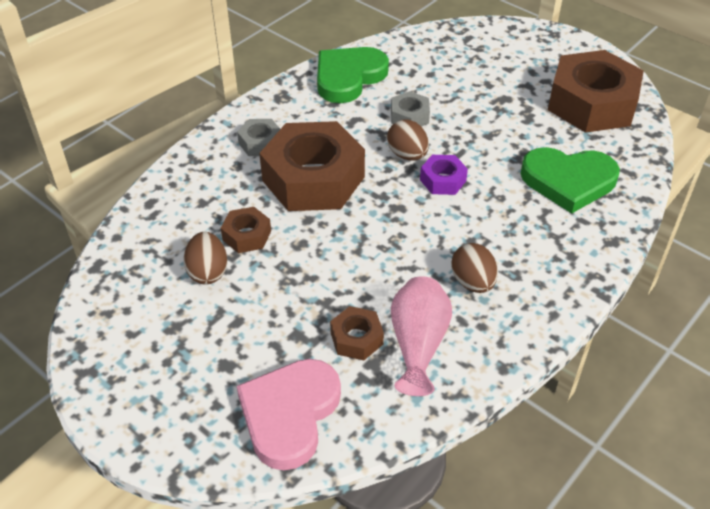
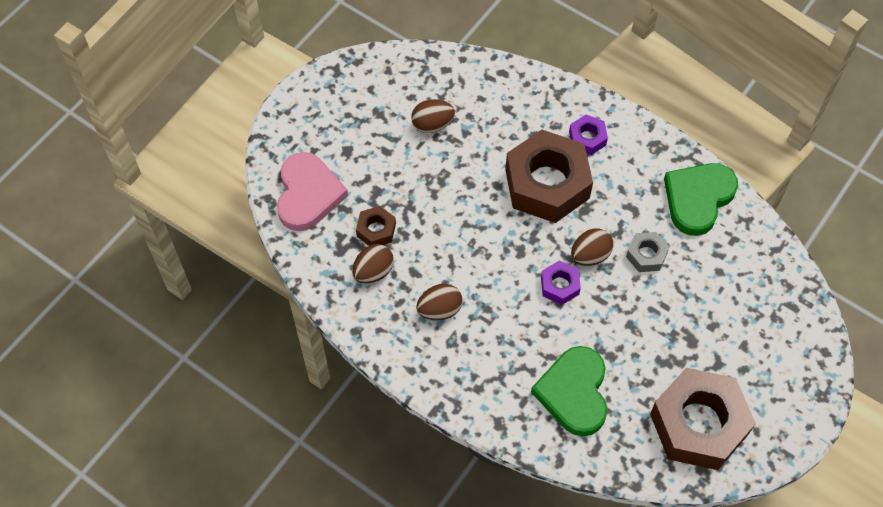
camera: 85 degrees right, 15 degrees up
brown nut [221,207,271,253] -> none
grey nut [237,119,280,156] -> purple nut [569,115,608,156]
pink heart [237,359,341,470] -> pink heart turned 75 degrees clockwise [277,152,348,231]
green heart [317,47,389,103] -> green heart turned 90 degrees counterclockwise [664,163,738,236]
pink vase [391,276,452,396] -> brown egg [352,244,394,283]

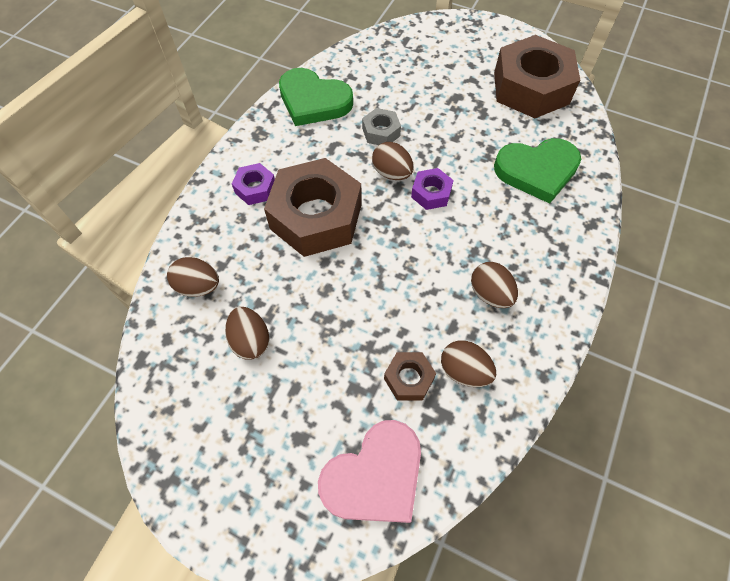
camera: 100 degrees left, 0 degrees up
pink heart [277,152,348,231] -> pink heart turned 150 degrees clockwise [318,420,421,523]
none -> brown egg [167,257,219,297]

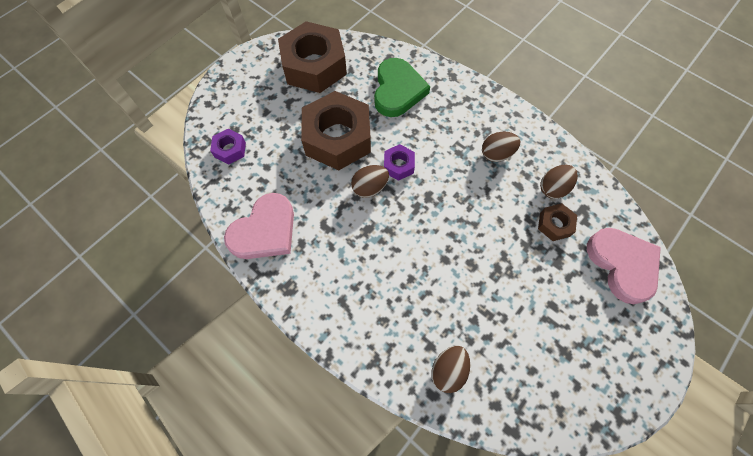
camera: 75 degrees left, 5 degrees up
brown egg [225,307,269,359] -> none
purple nut [232,163,275,205] -> purple nut moved to [210,129,246,165]
brown nut [264,158,362,257] -> brown nut moved to [301,91,371,170]
green heart [279,68,353,126] -> pink heart [224,193,294,259]
grey nut [362,108,401,145] -> none

